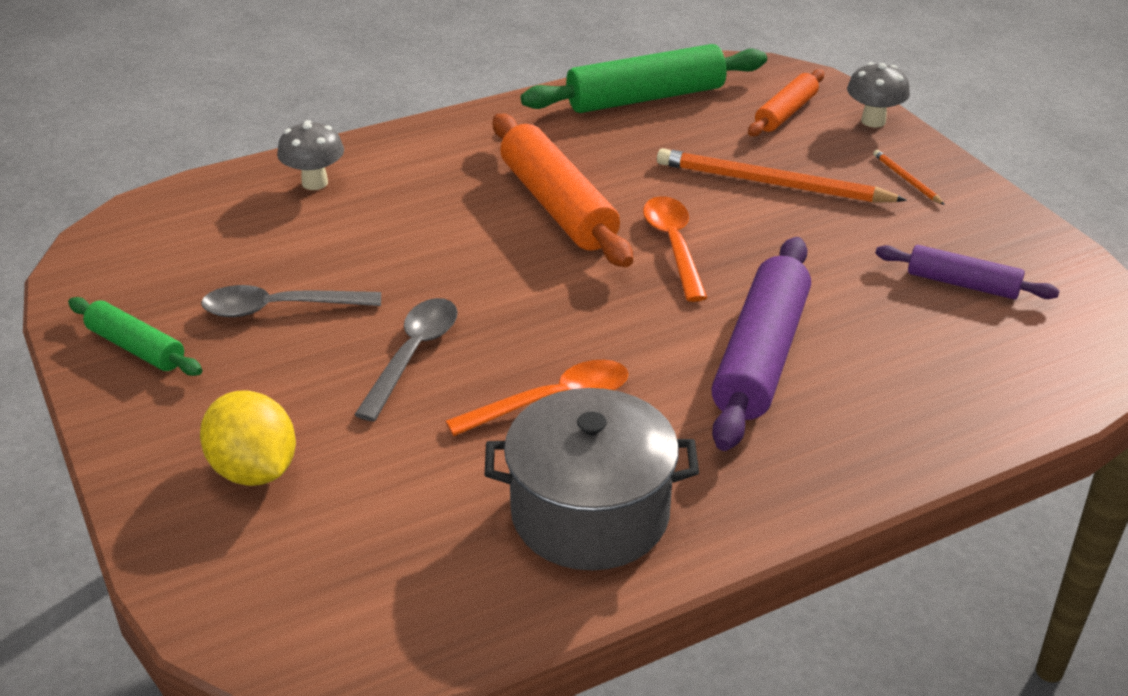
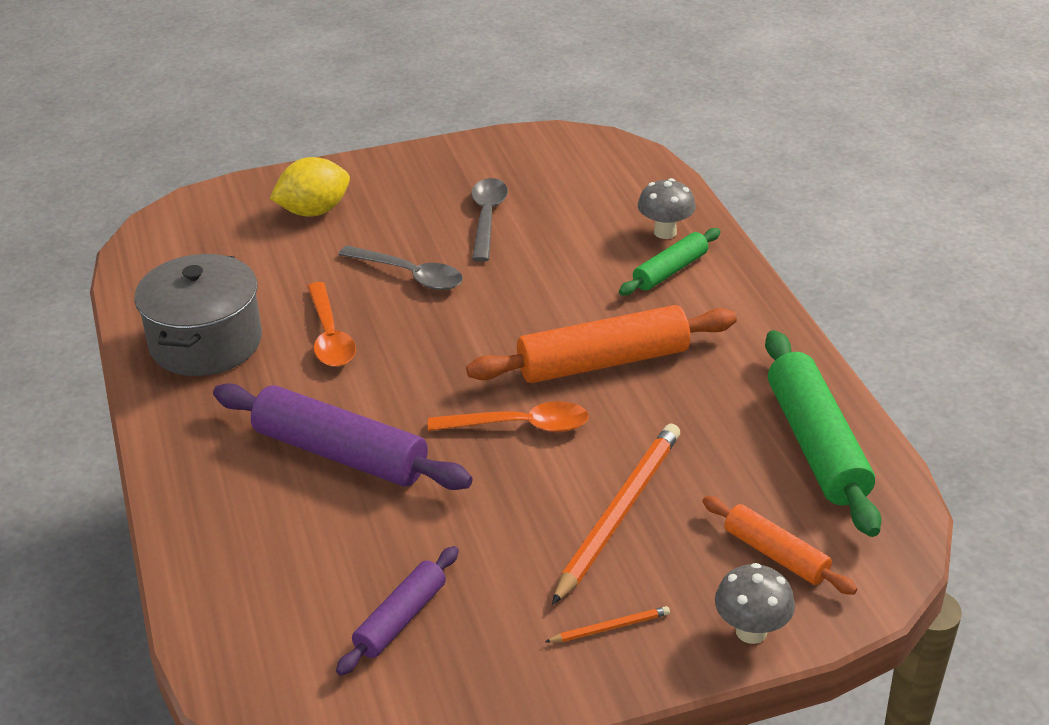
camera: 100 degrees right, 0 degrees up
green rolling pin [68,297,202,376] -> green rolling pin moved to [619,228,721,296]

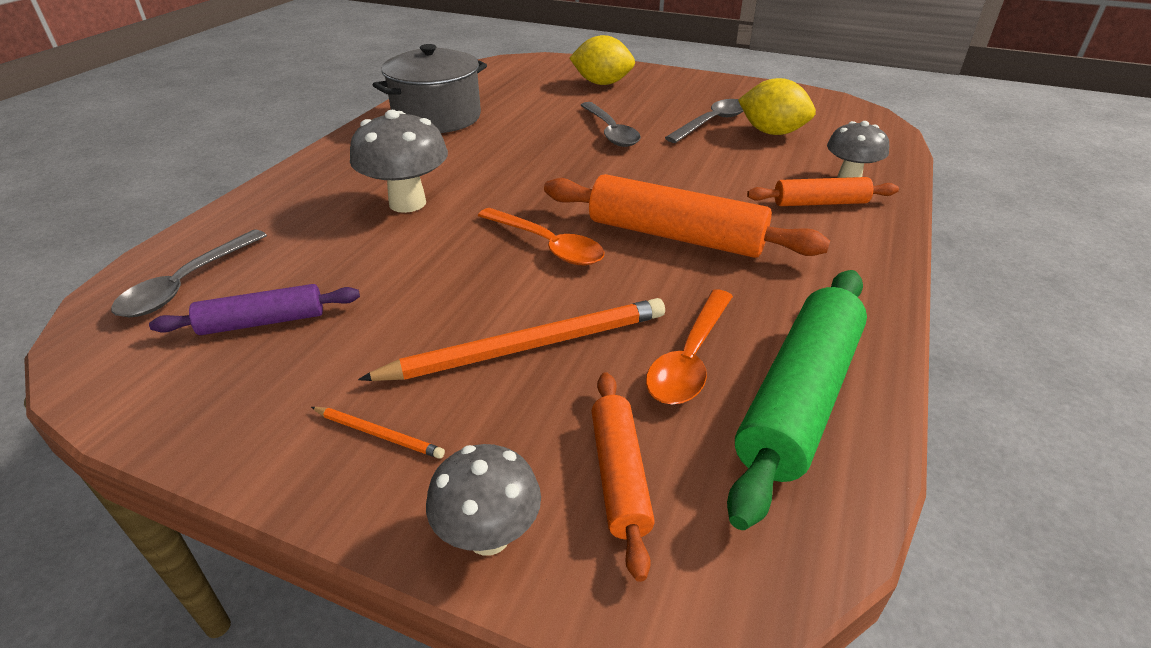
camera: 40 degrees right, 0 degrees up
purple rolling pin [213,383,473,490] -> grey mushroom [350,110,448,213]
orange spoon [307,282,356,367] -> orange spoon moved to [646,289,733,404]
green rolling pin [619,228,721,296] -> orange rolling pin [747,177,899,206]
none -> grey spoon [111,230,267,317]
none -> yellow lemon [738,78,816,135]

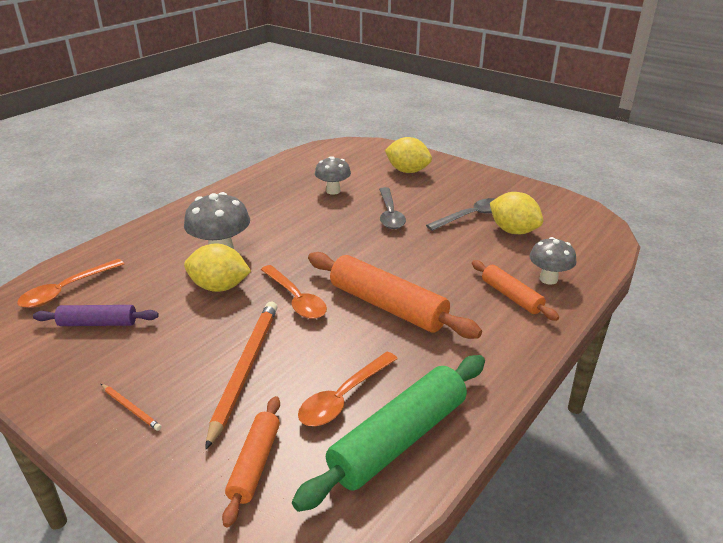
camera: 15 degrees right, 5 degrees down
grey spoon [111,230,267,317] -> orange spoon [17,259,124,308]
orange pencil [358,298,665,381] -> orange pencil turned 75 degrees counterclockwise [205,301,277,450]
grey pot [373,44,487,133] -> none
grey mushroom [426,444,541,556] -> grey mushroom moved to [315,157,351,195]
orange rolling pin [747,177,899,206] -> orange rolling pin turned 45 degrees clockwise [472,260,559,321]
none -> yellow lemon [184,244,251,292]

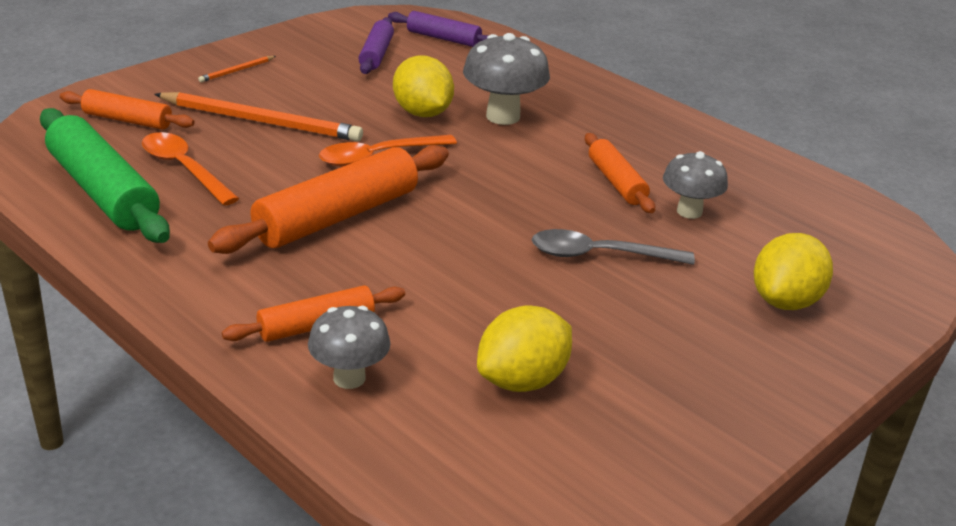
camera: 95 degrees right, 0 degrees up
orange spoon [17,259,124,308] -> purple rolling pin [388,11,489,47]
yellow lemon [184,244,251,292] -> yellow lemon turned 45 degrees counterclockwise [393,56,454,117]
grey spoon [426,198,495,231] -> none
none -> orange rolling pin [585,133,655,213]

